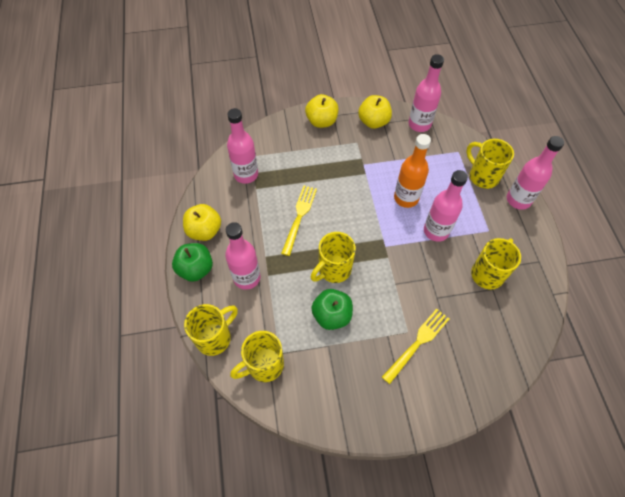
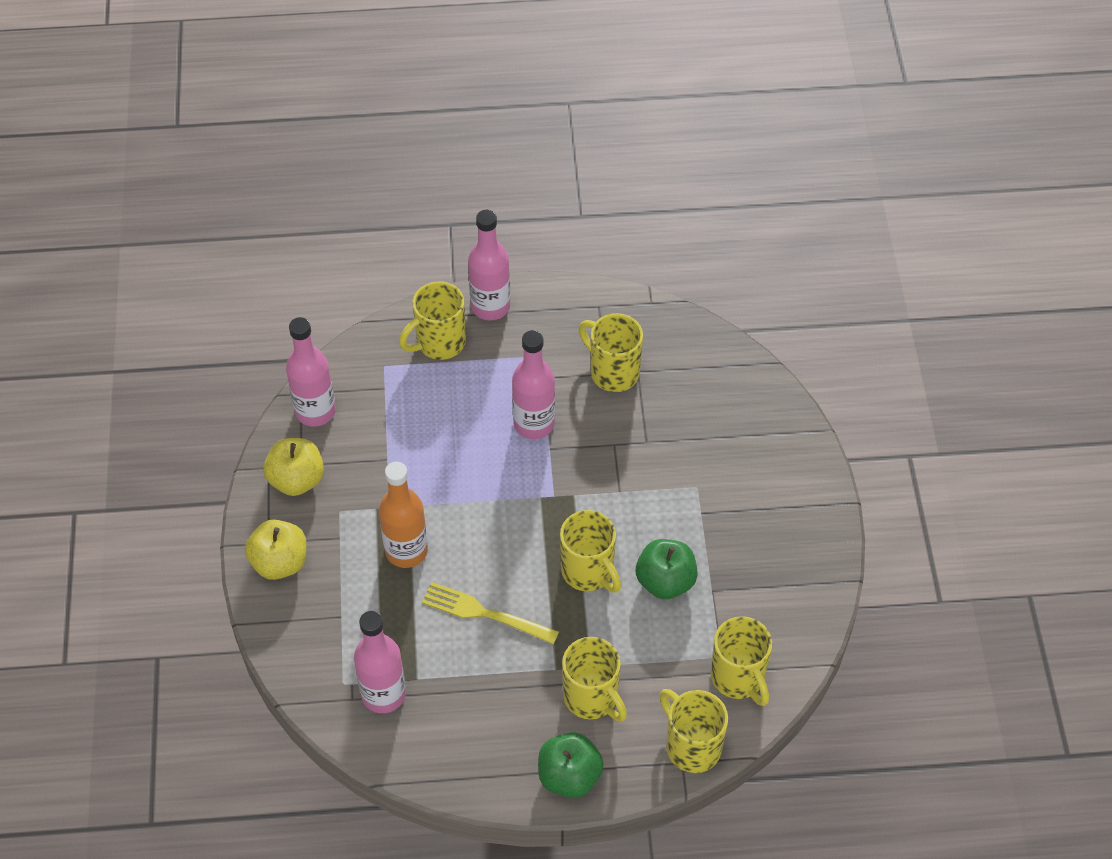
camera: 85 degrees left, 5 degrees down
yellow apple [183,204,221,241] -> none
pink bottle [225,222,260,290] -> yellow mug [562,637,627,722]
yellow fork [382,309,449,384] -> none
orange bottle [394,134,431,208] -> orange bottle moved to [379,462,428,568]

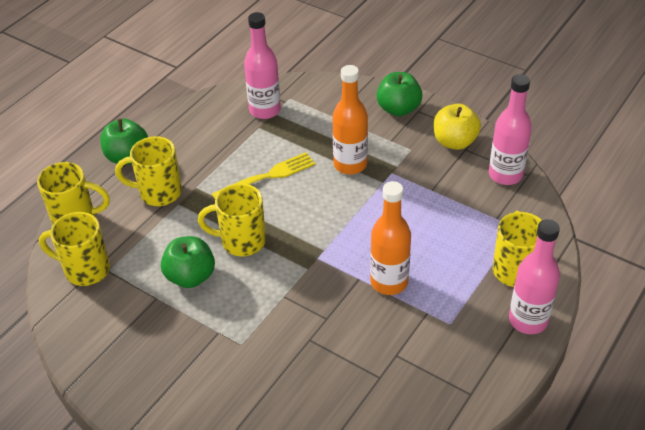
camera: 130 degrees right, 10 degrees down
yellow apple [245,520,307,580] -> green apple [377,72,422,116]
pink bottle [512,330,555,439] -> orange bottle [370,181,411,295]
yellow mug [579,313,643,392] -> none

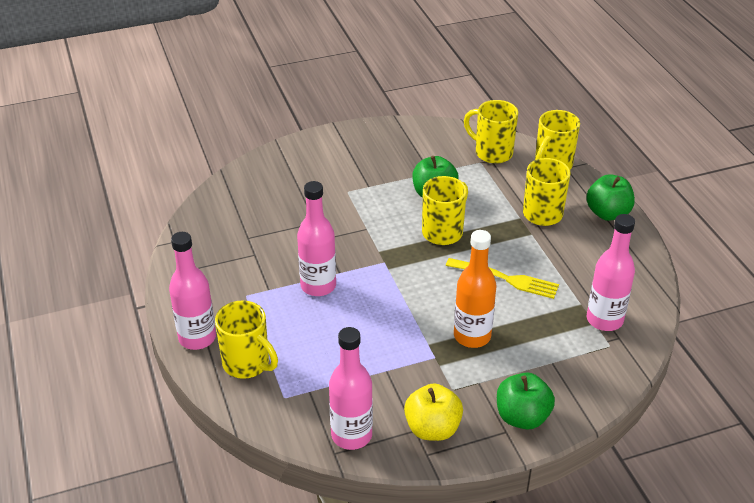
camera: 125 degrees right, 5 degrees down
yellow mug [39,212,110,286] -> yellow mug turned 105 degrees counterclockwise [464,100,518,164]
yellow fork [212,152,315,199] -> yellow fork turned 75 degrees counterclockwise [446,258,559,299]
orange bottle [370,181,411,295] -> pink bottle [297,181,336,296]

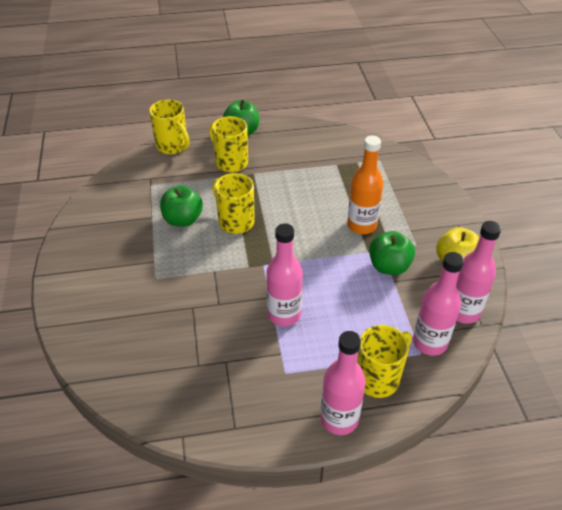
camera: 80 degrees left, 5 degrees up
yellow fork [446,258,559,299] -> none
yellow mug [464,100,518,164] -> none
green apple [497,373,555,429] -> green apple moved to [369,231,415,275]
pink bottle [587,214,635,331] -> pink bottle moved to [413,252,464,356]

